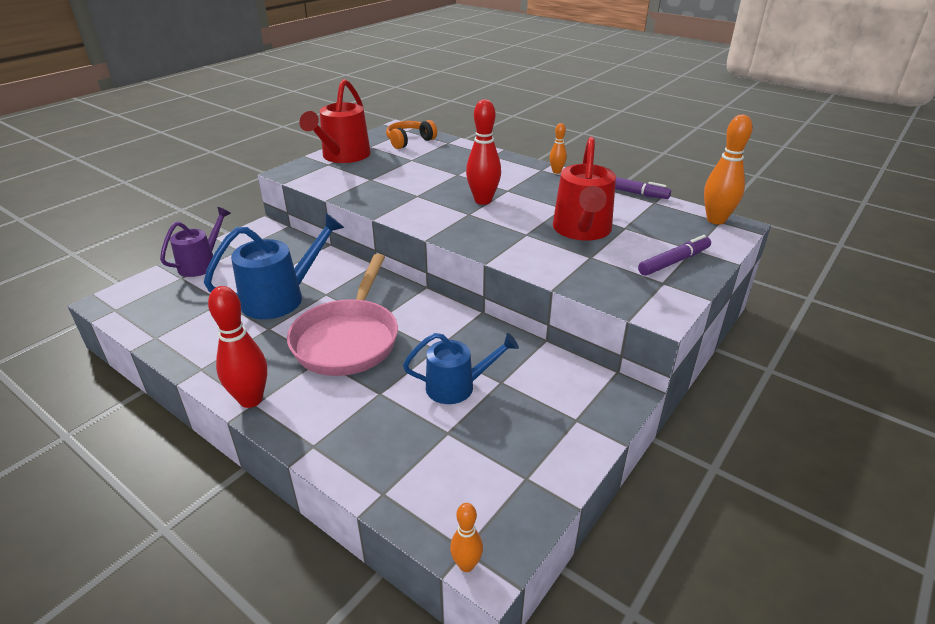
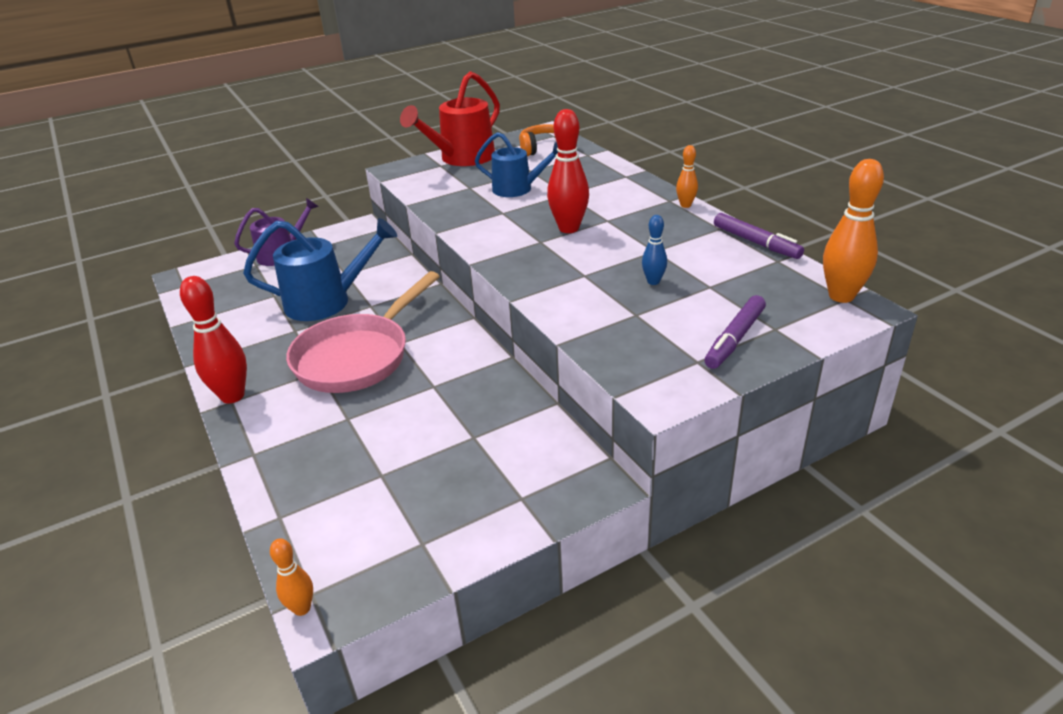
camera: 25 degrees right, 0 degrees up
blue watering can [403,333,519,404] -> blue watering can moved to [475,132,558,197]
red watering can [553,137,616,241] -> blue bowling pin [642,215,667,285]
purple marker [638,235,711,276] -> purple marker turned 135 degrees clockwise [705,295,766,369]

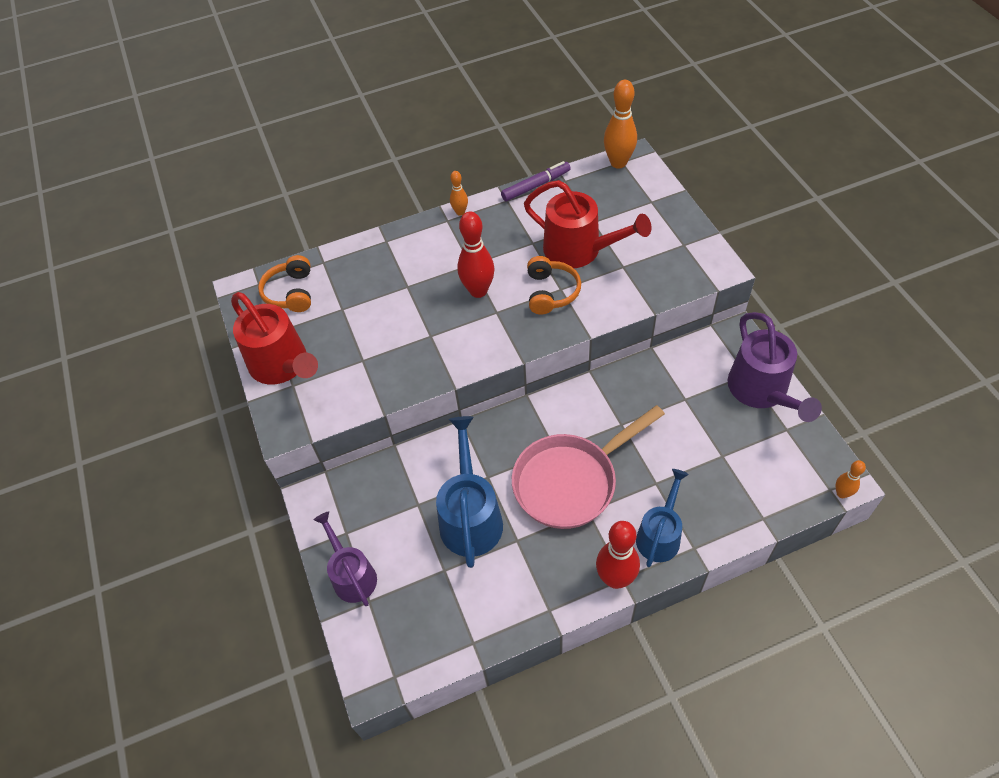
camera: 80 degrees left, 20 degrees up
pink pan [286,271,440,393] -> pink pan turned 105 degrees clockwise [512,405,665,529]
blue watering can [475,132,558,197] -> blue watering can moved to [636,469,689,567]
blue bowling pin [642,215,667,285] -> red watering can [524,180,651,268]
purple marker [705,295,766,369] -> none
none -> orange headphones [527,256,581,315]
none -> purple watering can [728,312,822,422]

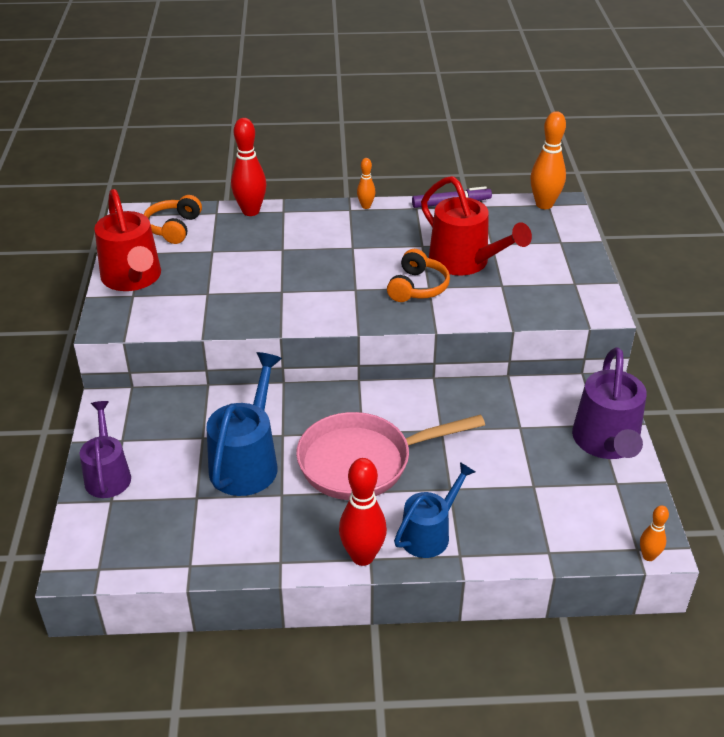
camera: 15 degrees right, 15 degrees down
red bowling pin [457,212,495,298] -> red bowling pin moved to [231,118,266,216]

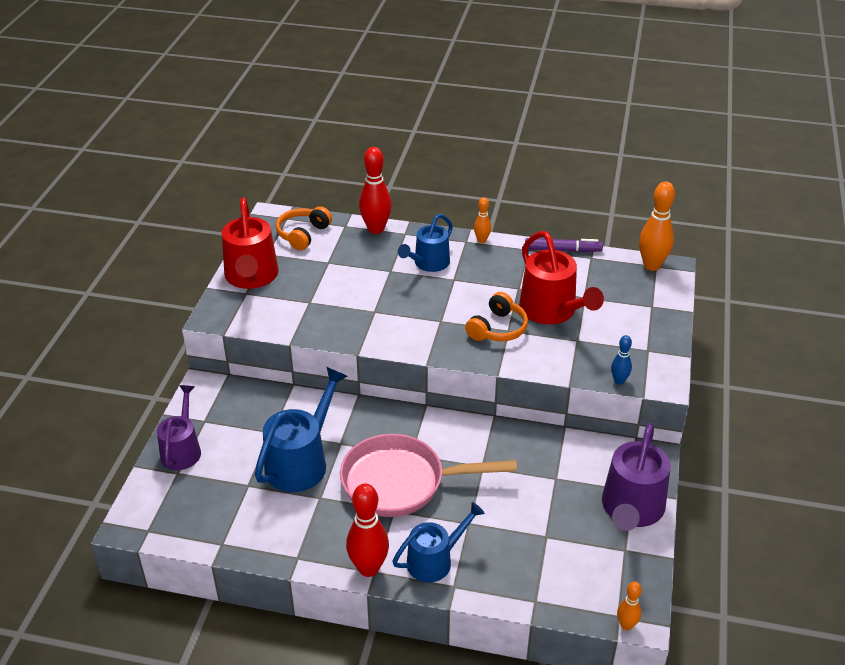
camera: 15 degrees right, 0 degrees up
none -> blue watering can [398,214,453,272]
none -> blue bowling pin [611,335,632,385]

